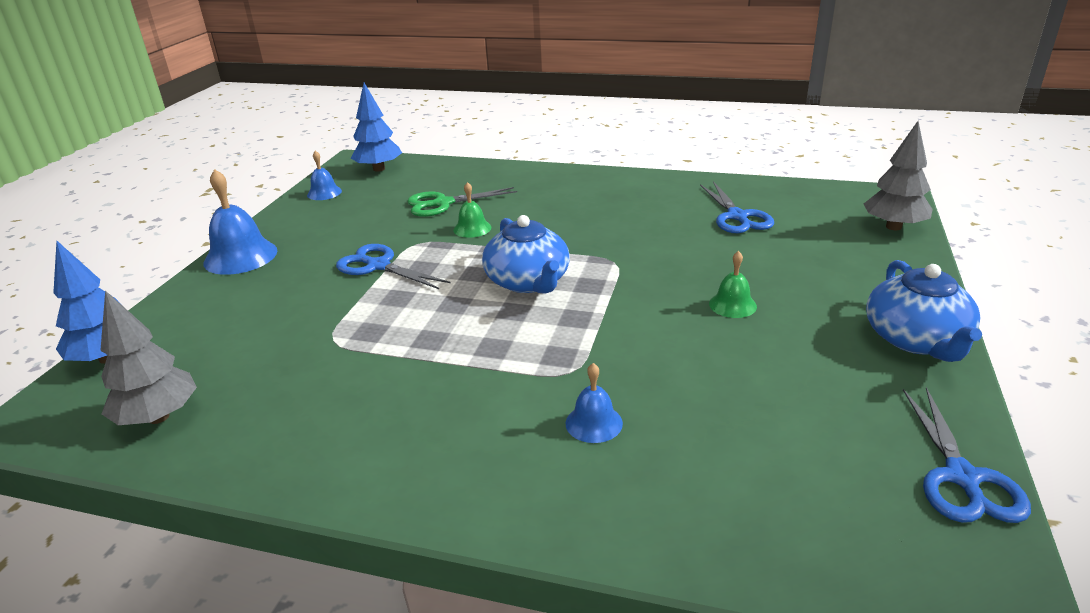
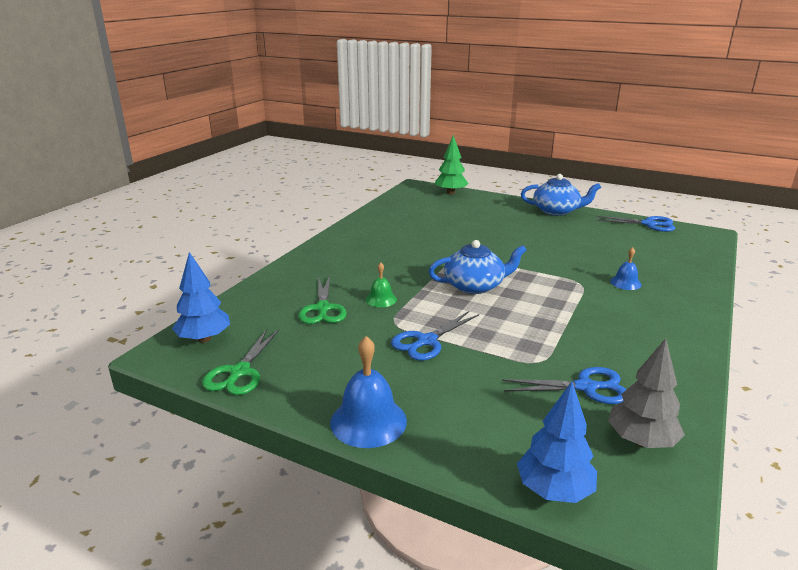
camera: 80 degrees left, 5 degrees down
blue bell [307,151,342,200] -> green scissors [202,329,280,395]
blue scissors [700,181,774,233] -> blue scissors moved to [502,367,627,404]
green bell [709,251,757,318] -> none
grey tree [864,121,933,230] -> green tree [435,135,469,195]

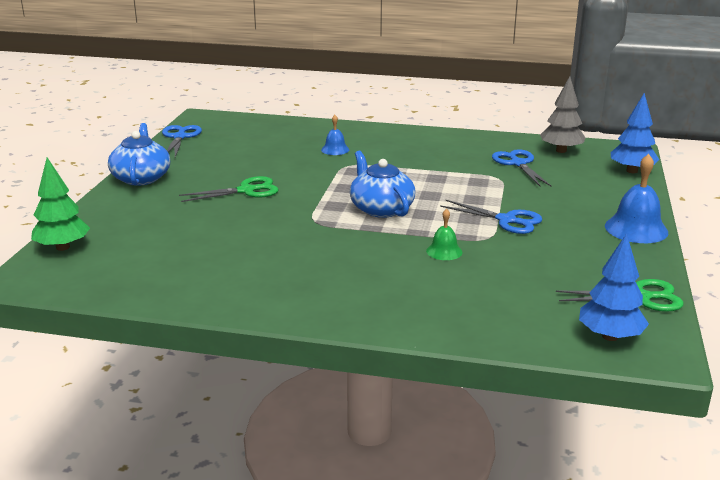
camera: 105 degrees left, 0 degrees up
green scissors [298,276,347,324] -> green scissors moved to [179,176,279,202]

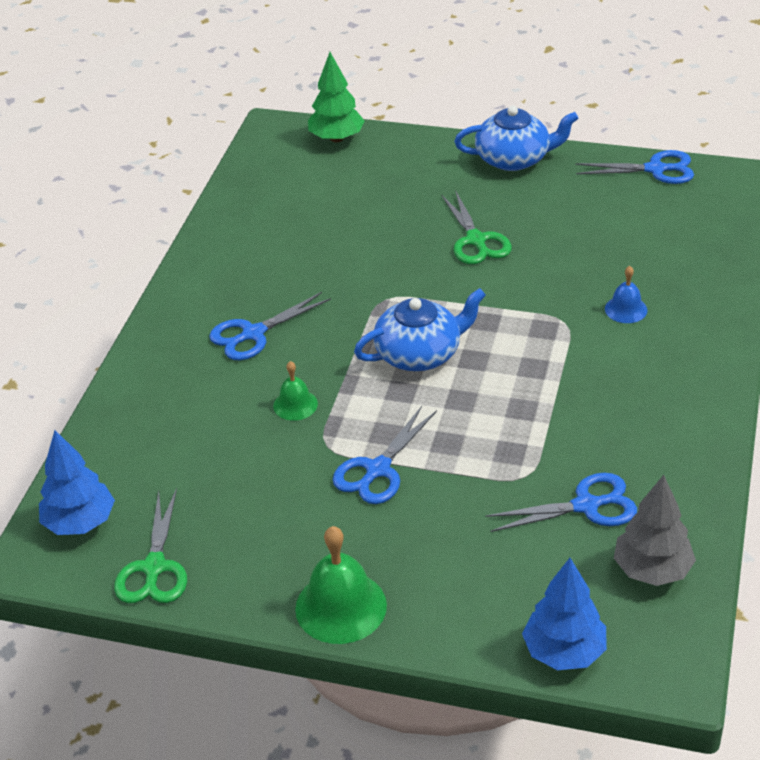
camera: 95 degrees right, 15 degrees up
blue bell [605,154,668,243] -> green bell [295,526,387,644]
none -> blue scissors [209,292,331,360]

